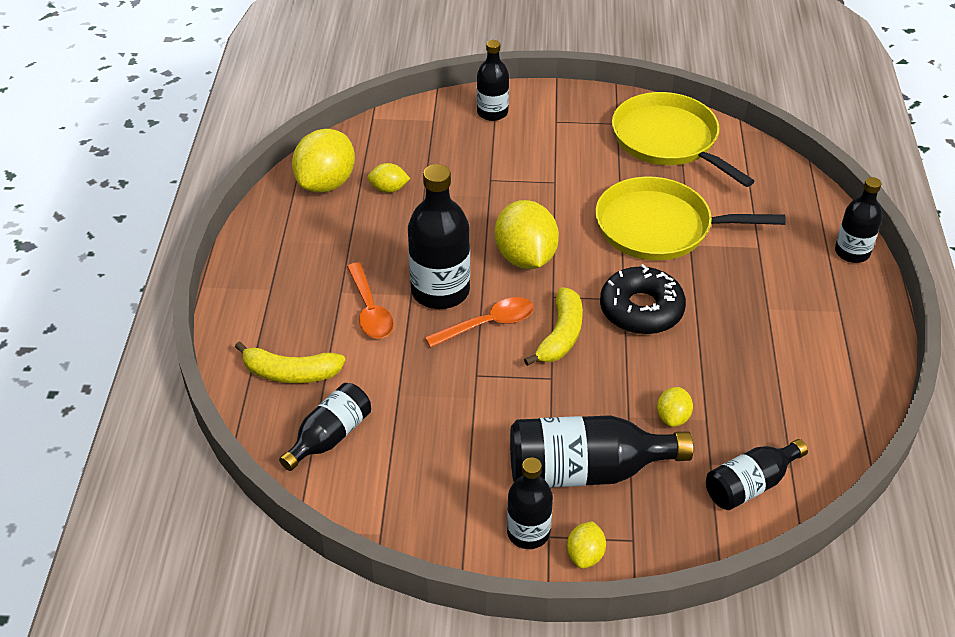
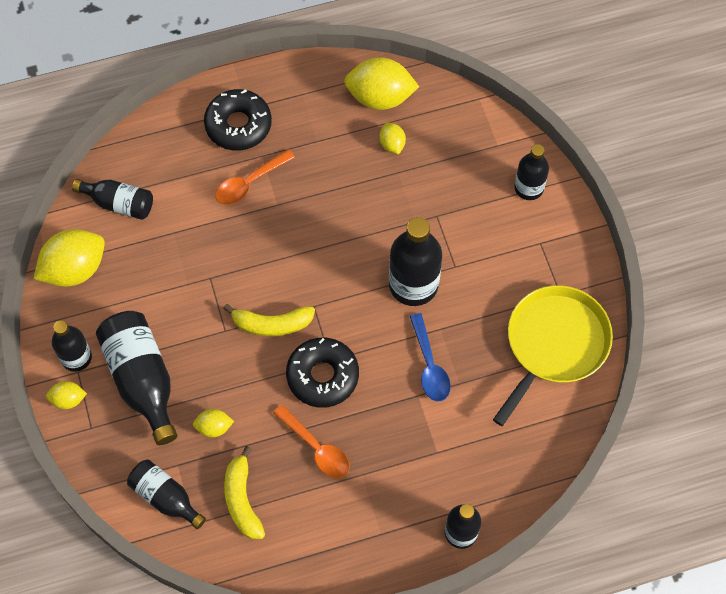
camera: 70 degrees right, 20 degrees up
yellow banana [235,342,345,383] -> yellow banana moved to [224,446,265,539]
black bottle [408,164,470,309] -> black bottle moved to [389,217,442,306]
orange spoon [425,297,534,348] -> orange spoon moved to [273,405,350,479]
yellow lemon [495,200,559,269] -> yellow lemon moved to [34,229,105,287]
yellow pan [595,177,786,261] -> blue spoon [410,313,451,401]
none -> black donut [204,89,272,151]

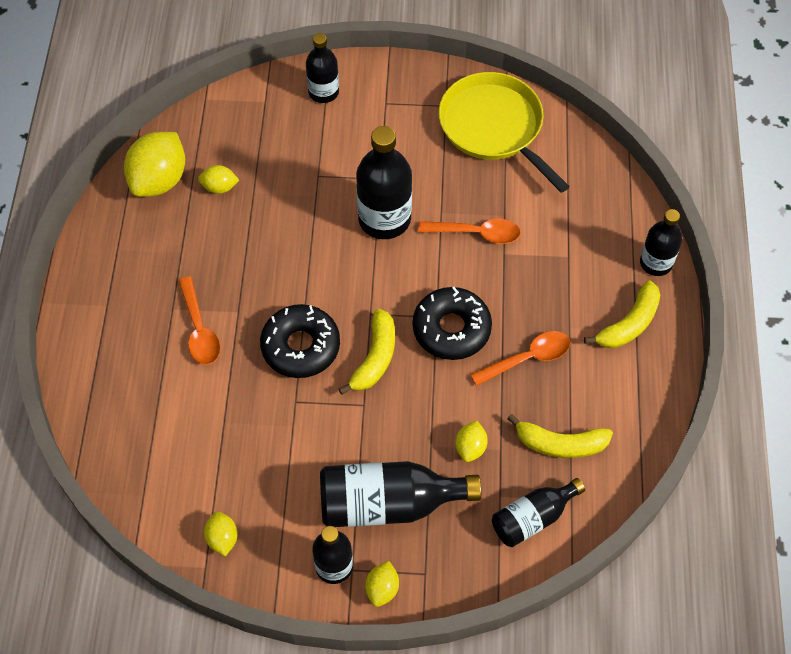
camera: 70 degrees left, 5 degrees down
yellow lemon [34,229,105,287] -> yellow lemon [204,512,238,556], size x0.50
black bottle [72,179,153,220] -> none
black donut [204,89,272,151] -> black donut moved to [260,304,340,378]
blue spoon [410,313,451,401] -> orange spoon [418,219,521,244]
none -> yellow banana [584,280,660,348]

